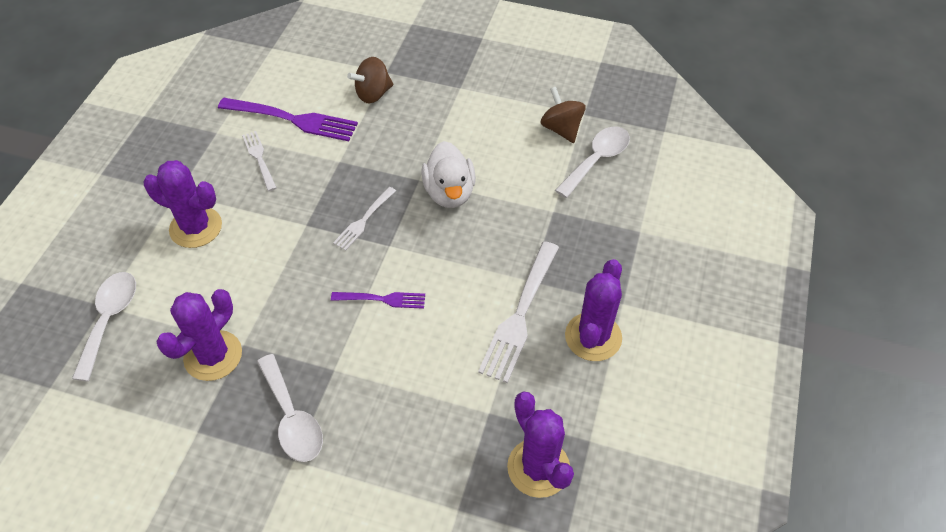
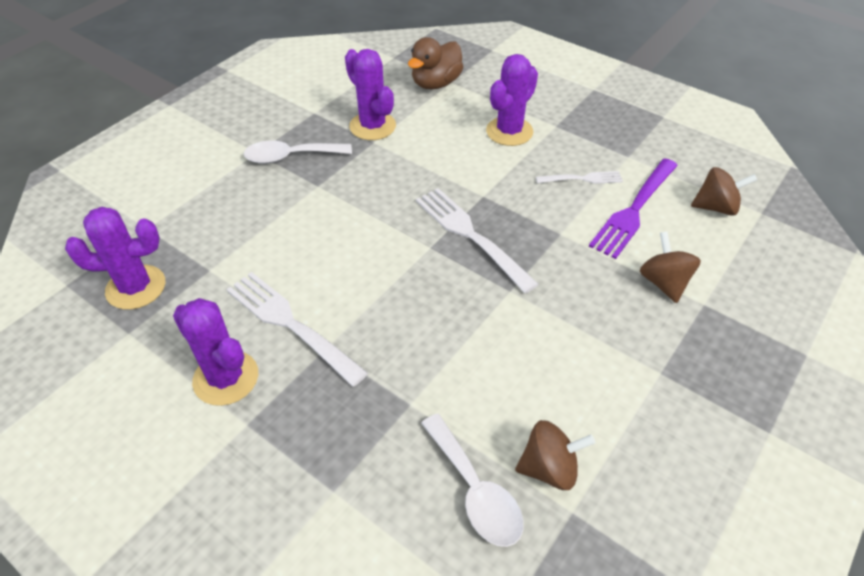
camera: 110 degrees right, 5 degrees down
white spoon [72,272,136,381] -> brown duck [408,37,463,89]
purple fork [331,292,425,309] -> none
white fork [333,187,396,251] -> white fork [416,188,539,293], size x1.78
white duck [421,141,476,208] -> none
none -> brown spinning top [691,167,757,216]

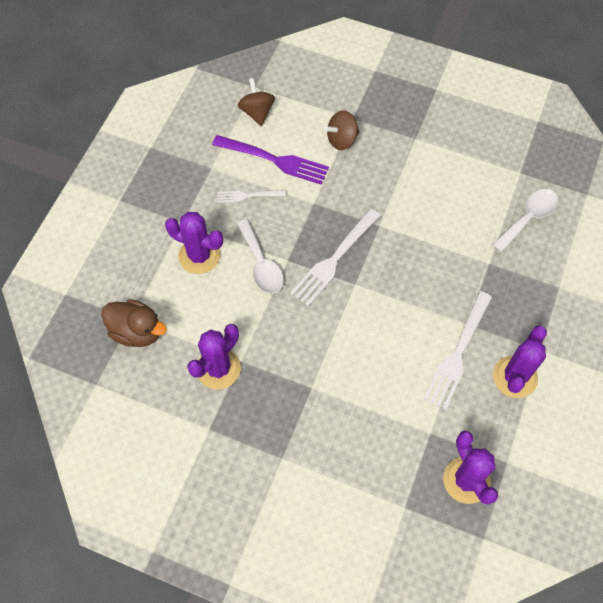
camera: 105 degrees left, 15 degrees up
white spoon [243,141,352,164] -> white spoon moved to [236,219,284,294]
brown spinning top [515,420,595,490] -> none
white fork [536,171,623,184] -> white fork turned 75 degrees counterclockwise [217,190,286,203]

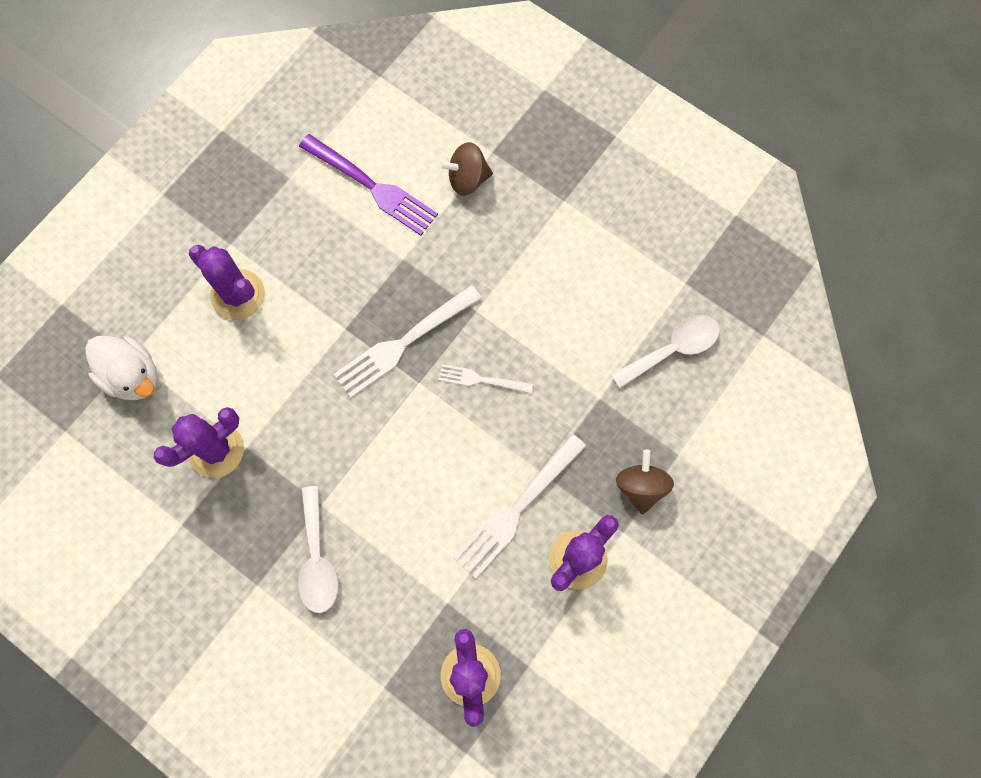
camera: 15 degrees right, 10 degrees up
brown duck [101,299,167,347] -> white duck [85,336,158,400]
white fork [217,190,286,203] -> white fork moved to [438,364,533,394]
white spoon [236,219,284,294] -> white spoon moved to [298,486,338,613]
brown spinning top [238,78,275,126] -> brown spinning top moved to [616,449,674,515]

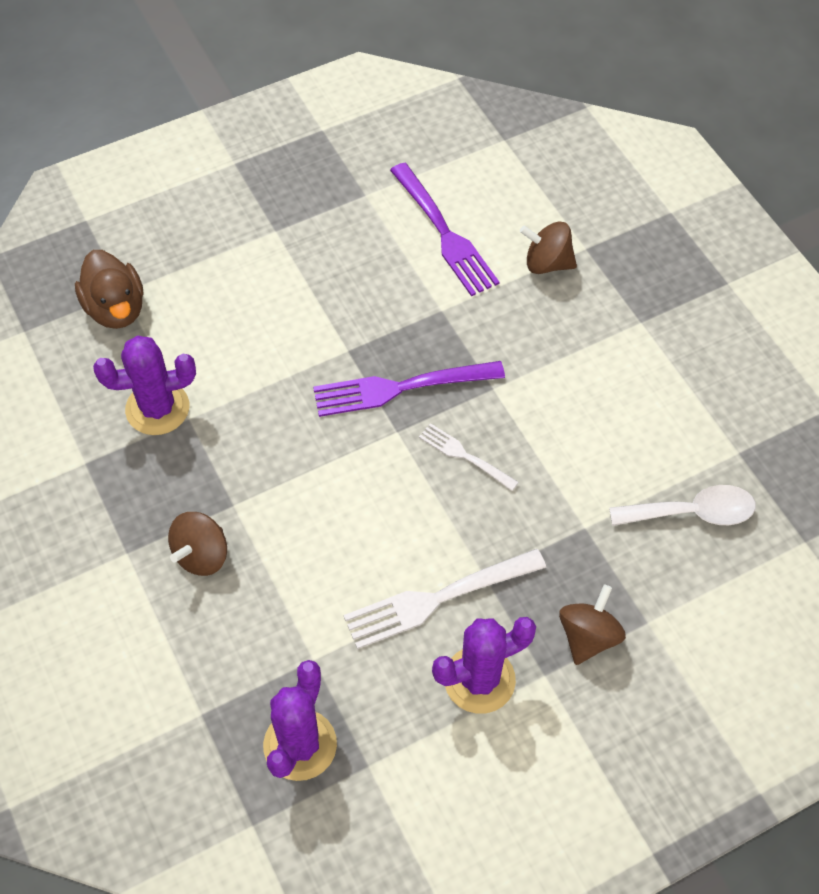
camera: 25 degrees right, 15 degrees down
white duck [85,336,158,400] -> brown duck [75,250,143,329]
purple cactus [189,245,265,320] -> none
white spoon [298,486,338,613] -> brown spinning top [168,512,227,576]
white fork [334,285,482,398] -> purple fork [313,361,505,417]

